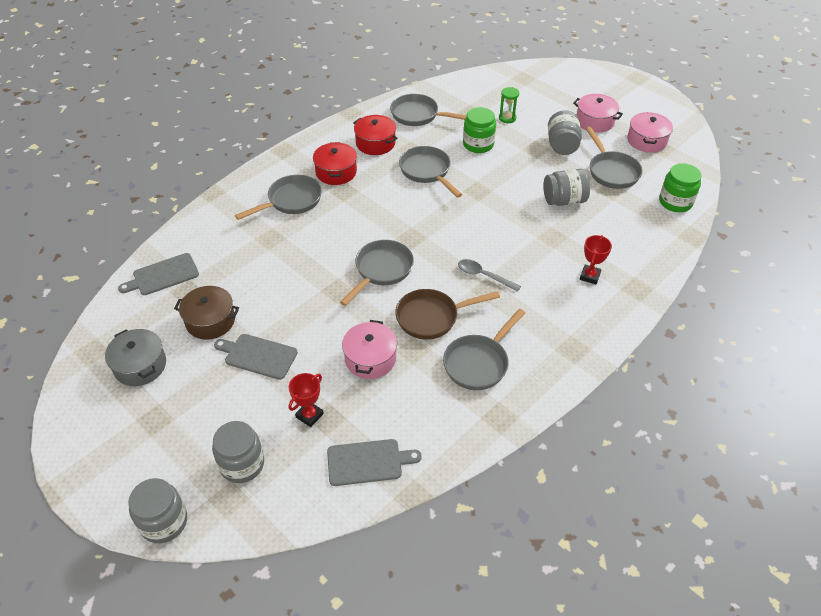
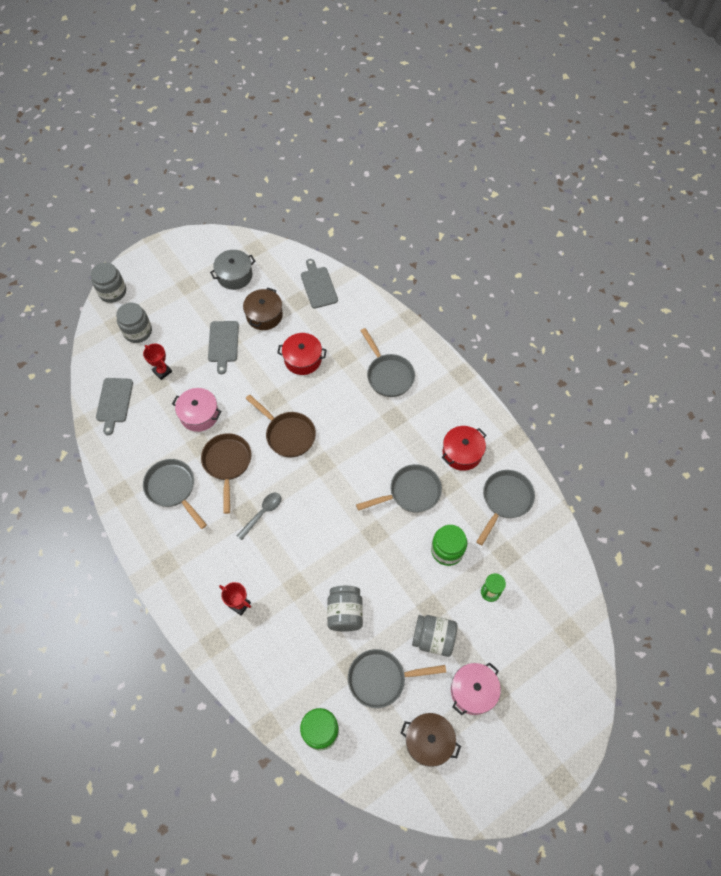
camera: 100 degrees right, 15 degrees up
grey cutting board [214,334,298,380] -> grey cutting board turned 150 degrees clockwise [208,321,239,374]
red pot [313,142,357,185] -> red pot moved to [277,333,327,375]
grey pan [340,240,414,306] -> brown pan [245,394,316,458]
pink pot [627,112,673,153] -> brown pot [401,713,461,767]

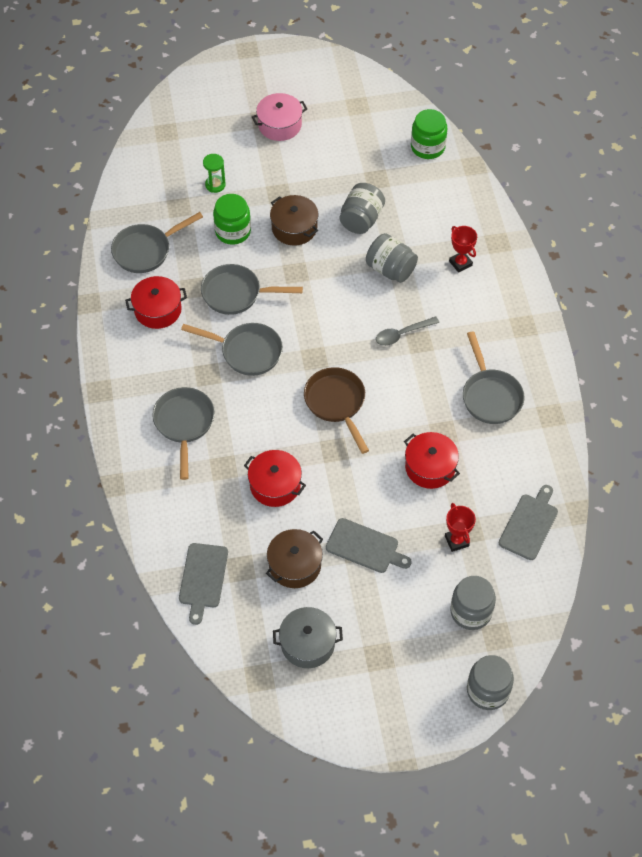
camera: 155 degrees left, 5 degrees down
pink pot [172,388,222,432] -> red pot [404,432,460,489]
brown pan [201,433,252,514] -> none
grey cutting board [208,321,239,374] -> grey cutting board turned 90 degrees clockwise [326,518,412,573]
grey pan [348,649,446,708] -> grey pan moved to [181,323,283,376]
brown pot [401,713,461,767] -> brown pot moved to [270,195,319,246]
grey jar [412,615,457,657] -> grey jar moved to [366,233,418,283]

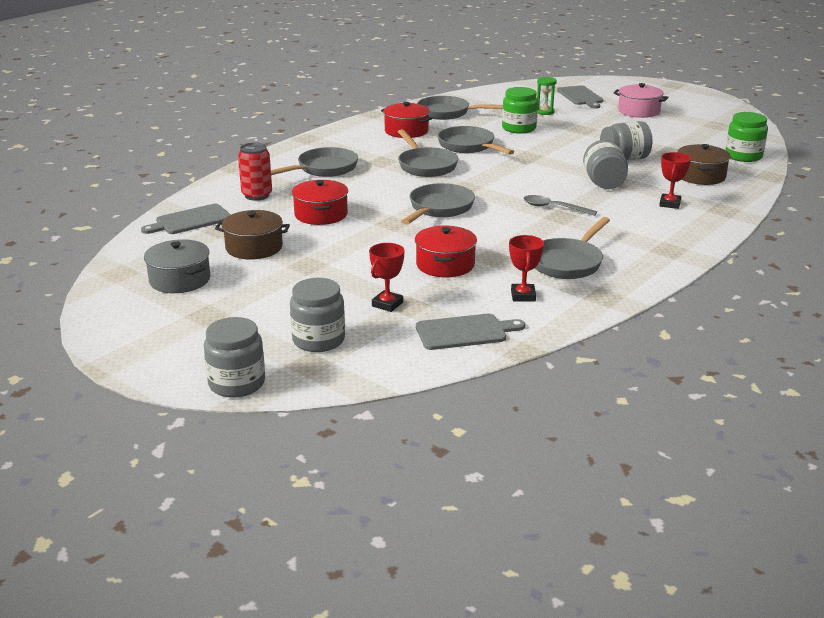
camera: 50 degrees right, 30 degrees down
brown pot [270,195,319,246] -> brown pot moved to [677,144,731,185]
brown pan [304,367,369,454] -> grey pan [401,183,475,225]
grey cutting board [326,518,412,573] -> grey cutting board moved to [557,86,603,109]
none -> red can [238,143,272,201]
none -> red trophy [509,235,544,302]

